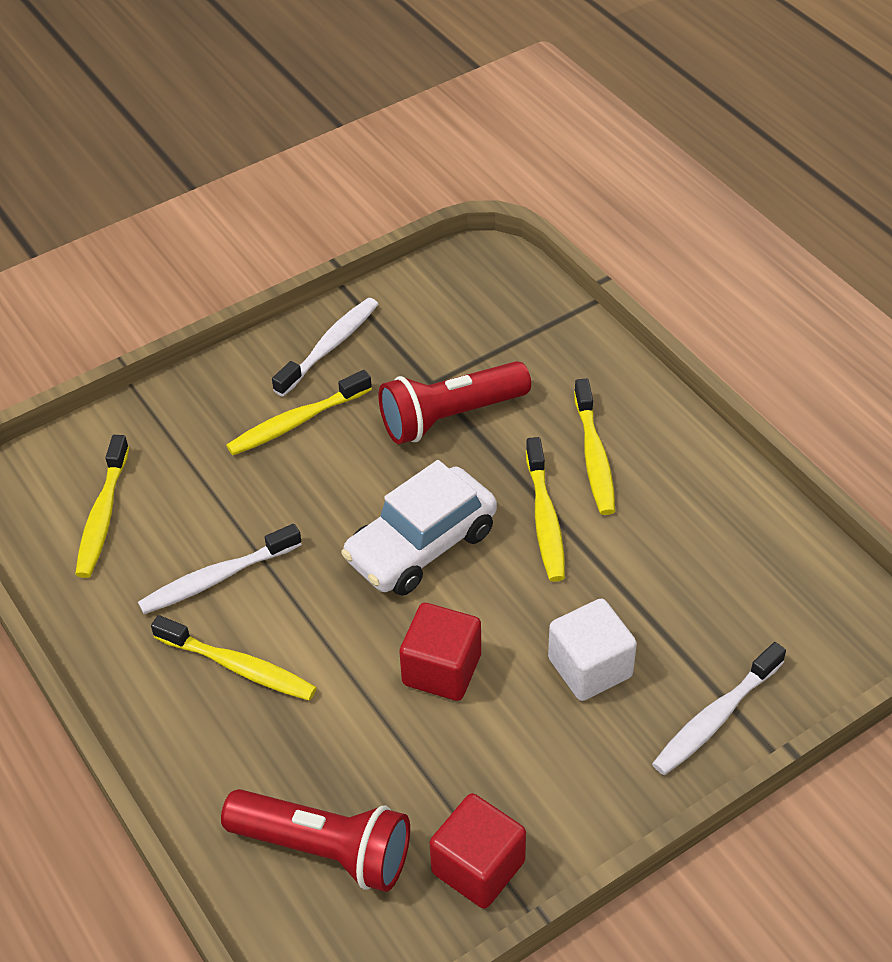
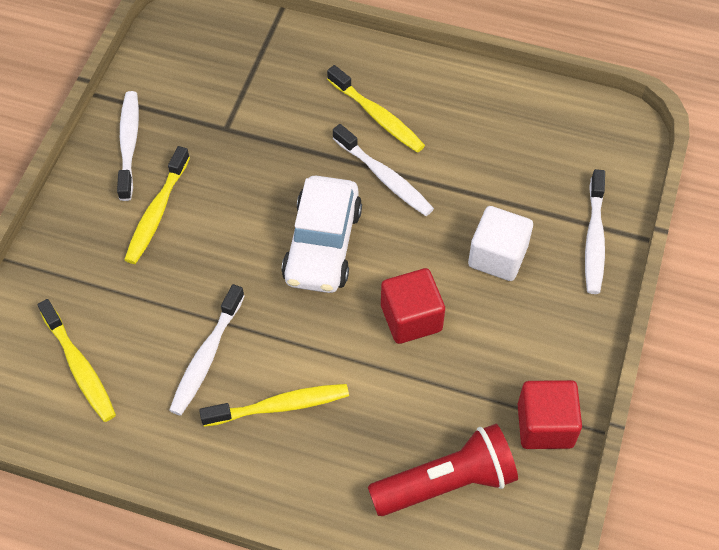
camera: 40 degrees left, 10 degrees up
red flashlight [379,361,531,444] -> none
yellow toothbrush [526,437,565,582] -> white toothbrush [333,124,434,216]

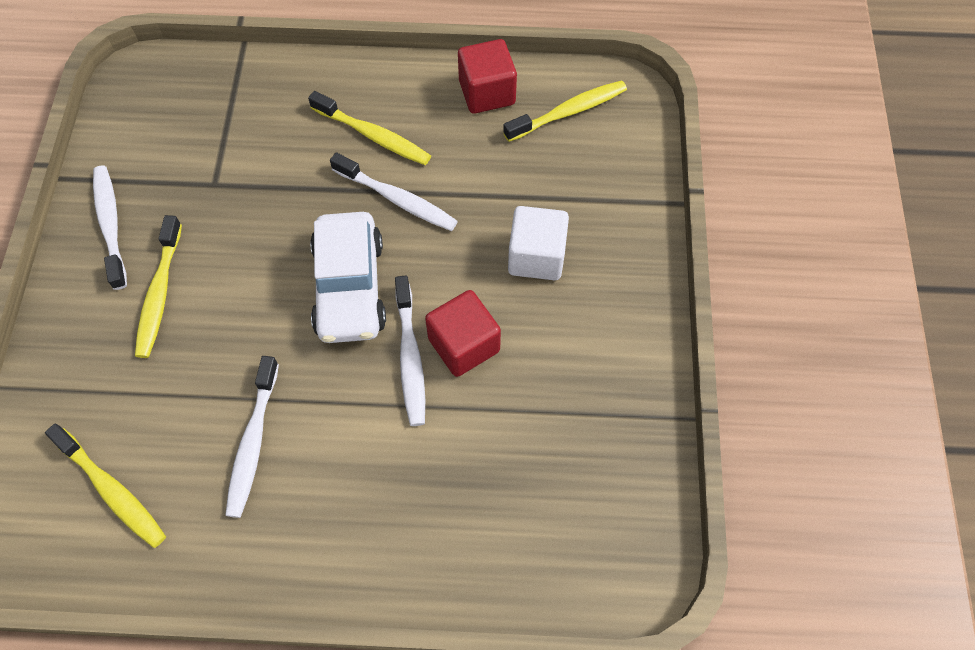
camera: 15 degrees left, 5 degrees up
yellow toothbrush [199,384,349,427] -> yellow toothbrush moved to [503,80,627,142]
red flashlight [368,424,518,516] -> none
red cube [518,380,582,449] -> red cube moved to [458,39,517,114]
white toothbrush [585,169,605,294] -> white toothbrush moved to [395,276,425,426]

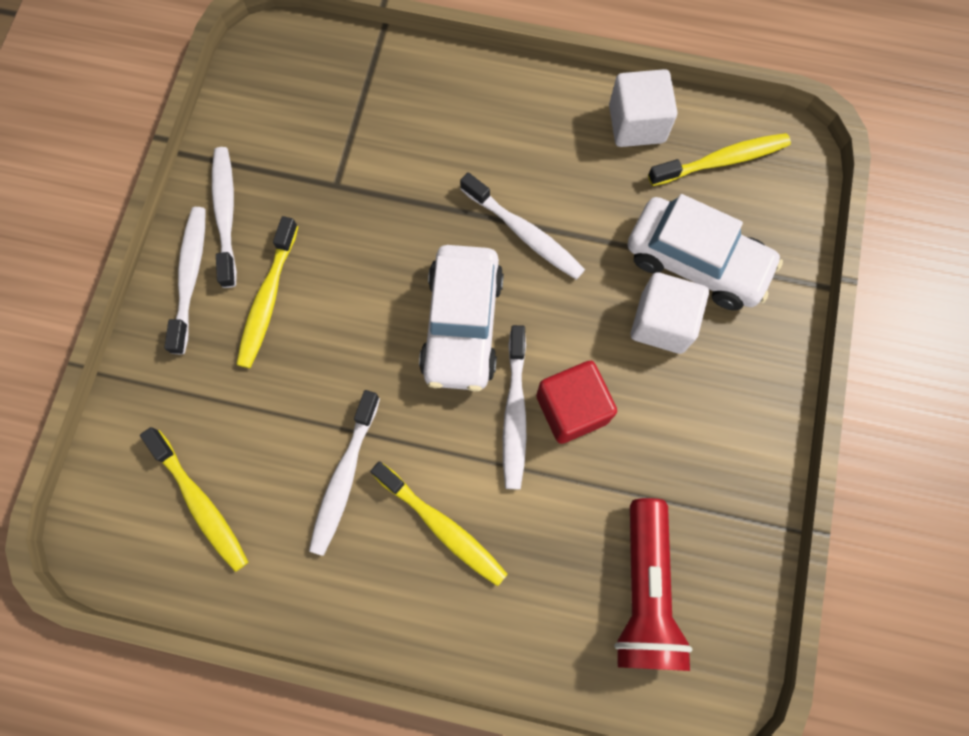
camera: 10 degrees right, 10 degrees up
yellow toothbrush [308,91,431,165] -> yellow toothbrush moved to [370,461,508,586]
red cube [458,39,517,114] -> white cube [609,69,677,147]
none -> white toothbrush [164,207,206,354]
none -> red flashlight [614,498,692,671]
none -> white car [628,194,783,311]

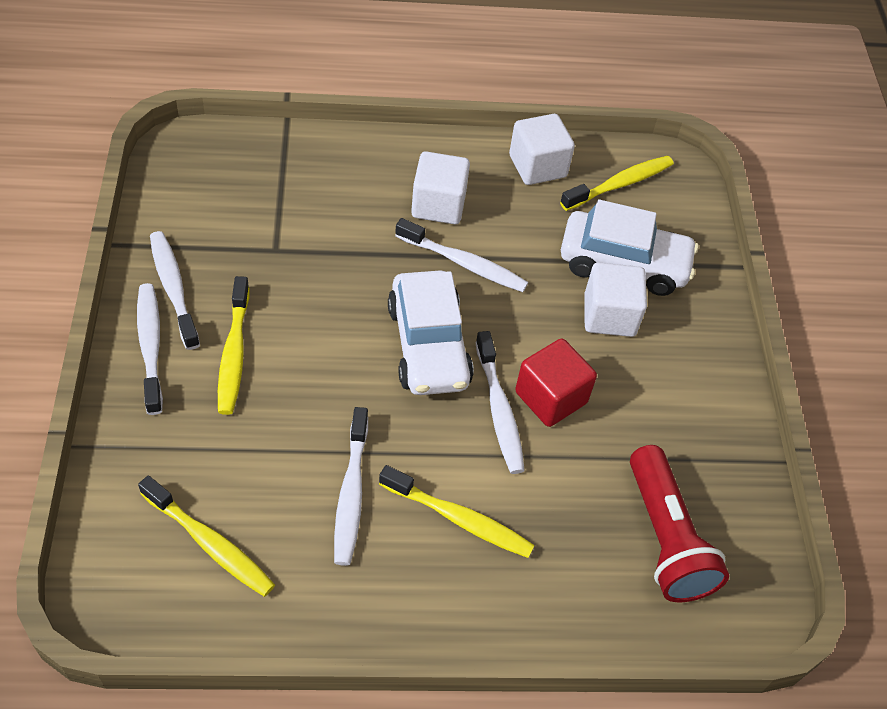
camera: 20 degrees left, 20 degrees down
none -> white cube [411,151,470,224]

